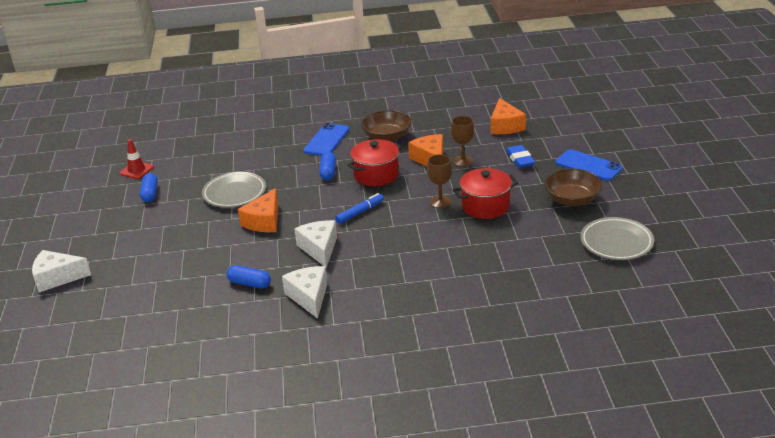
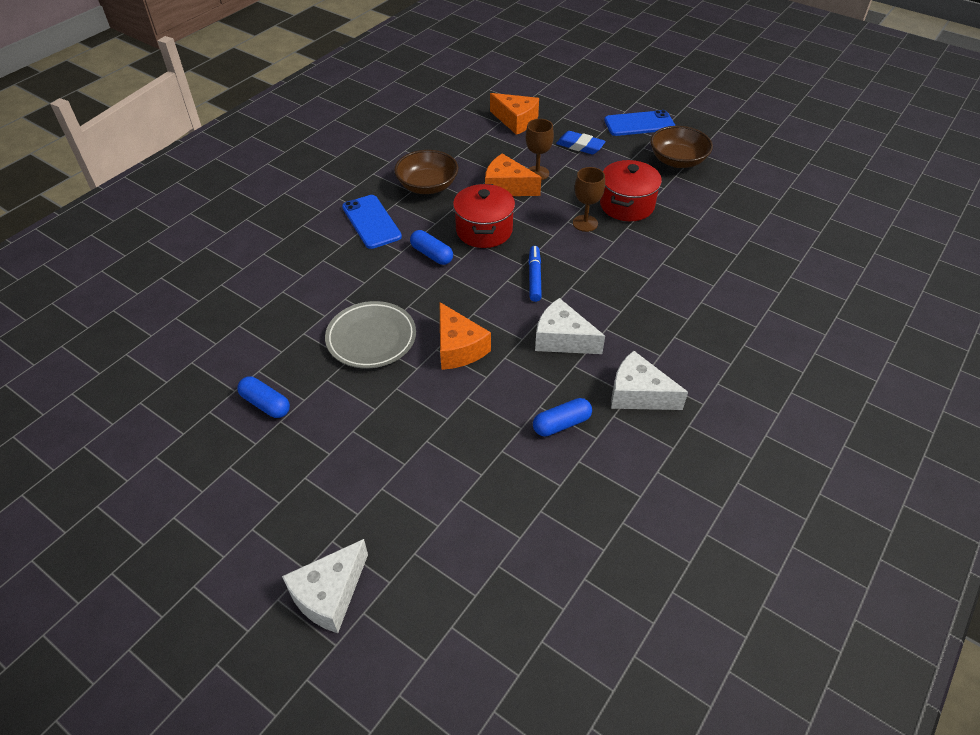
camera: 50 degrees left, 15 degrees up
red traffic cone [120,139,154,179] -> none
grey plate [580,217,654,260] -> none

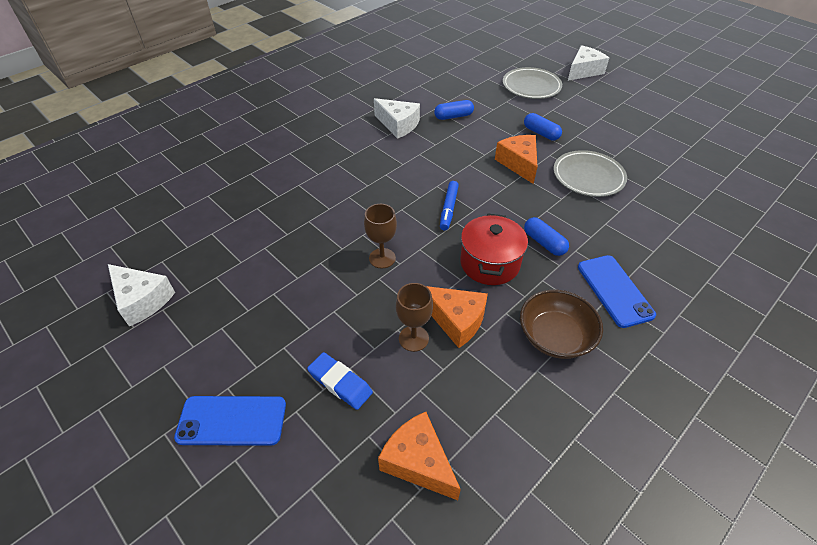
camera: 170 degrees left, 0 degrees up
blue capsule [237,377,290,418] -> blue capsule moved to [524,113,562,140]
white cheese [535,298,605,354] -> white cheese moved to [108,264,175,326]
red pot [600,160,662,221] -> none
brown bowl [650,126,713,168] -> none
none -> grey plate [503,67,562,99]

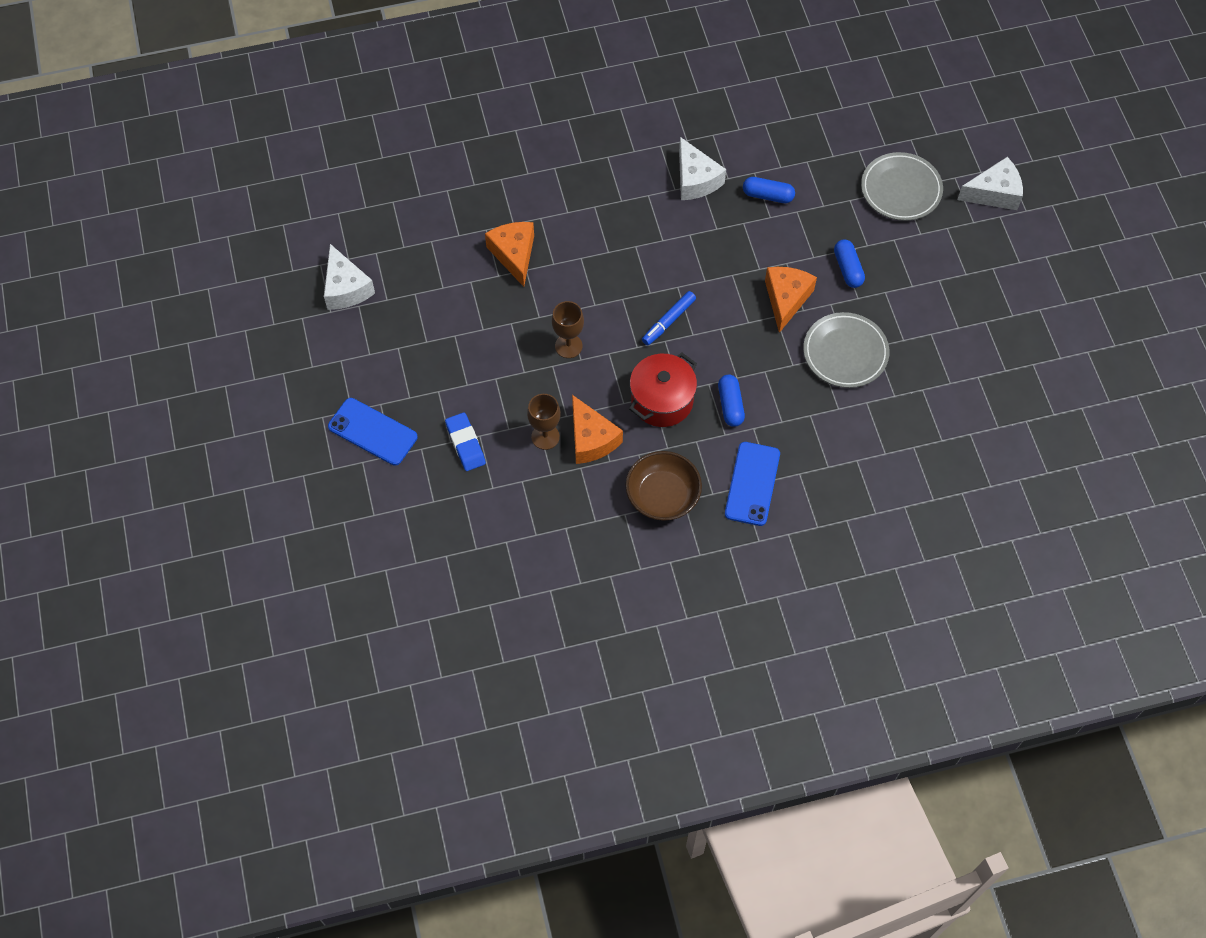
camera: 30 degrees right, 15 degrees up
orange cheese [378,412,461,500] -> orange cheese moved to [485,222,534,287]

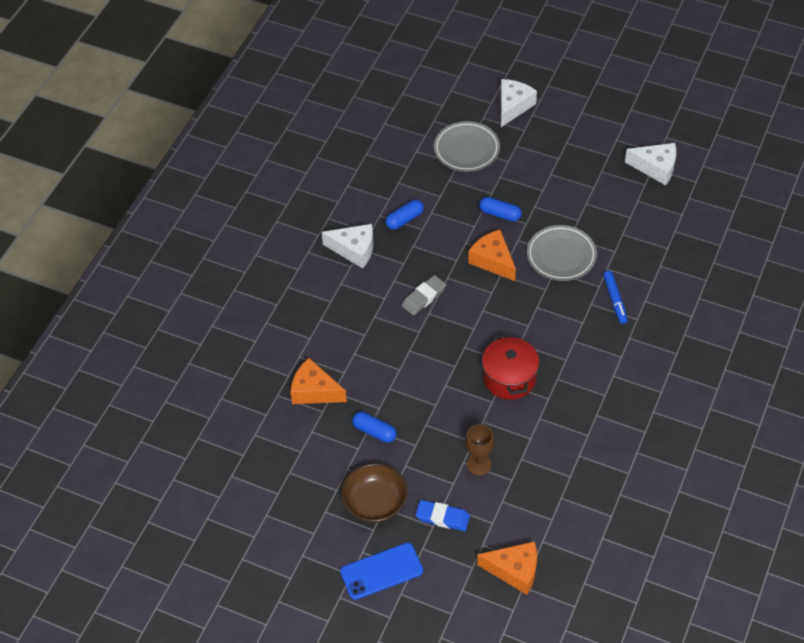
camera: 50 degrees left, 10 degrees down
white cheese [324,244,375,310] -> white cheese moved to [625,143,676,185]
brown goblet [552,301,584,358] -> none
orange cheese [572,395,623,464] -> orange cheese moved to [477,541,537,595]
brown bowl [625,451,702,521] -> brown bowl moved to [341,463,407,522]
blue marker [642,291,696,346] -> blue marker moved to [603,271,628,324]
blue capsule [718,375,745,427] -> blue capsule moved to [352,411,397,443]
blue phone [725,442,780,526] -> none
none -> grey eraser [402,275,446,315]

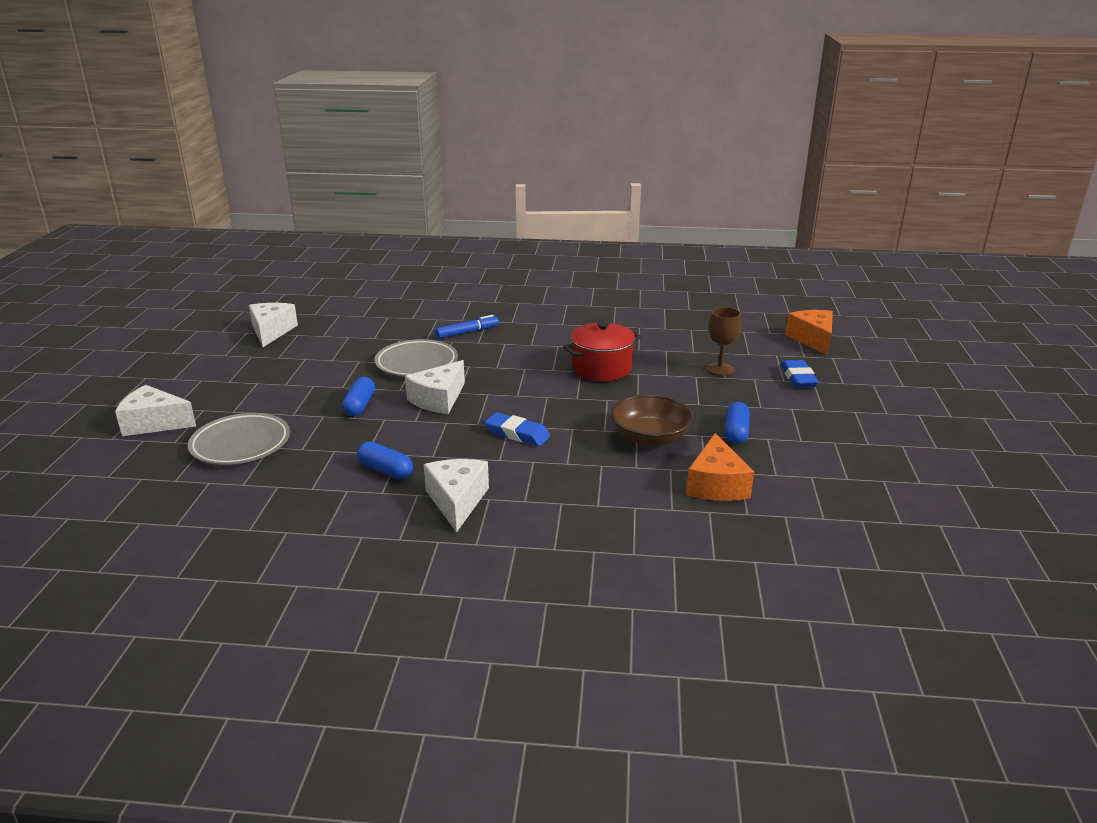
camera: 110 degrees left, 25 degrees down
blue phone [340,543,423,600] -> none
brown bowl [341,463,407,522] -> brown bowl moved to [611,394,694,447]
grey eraser [402,275,446,315] -> blue eraser [485,412,550,446]
orange cheese [468,230,516,281] -> white cheese [405,360,465,414]

